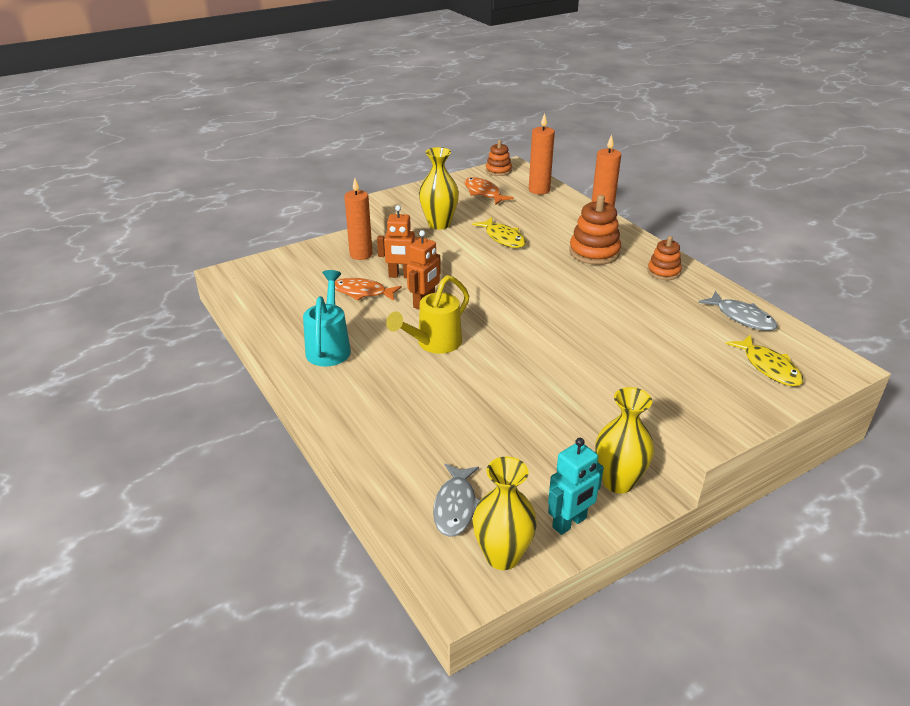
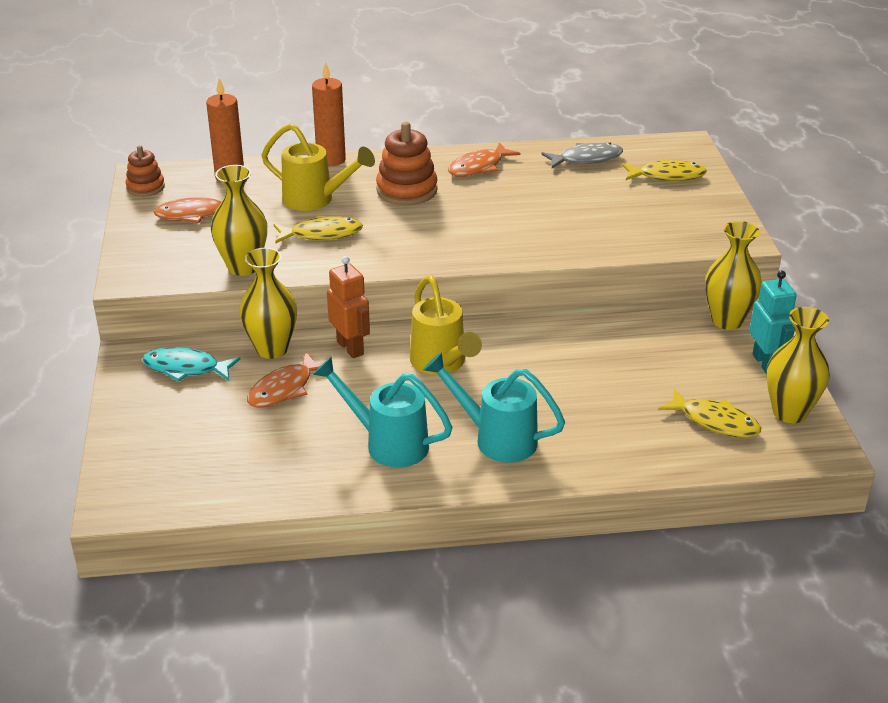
camera: 65 degrees left, 0 degrees up
orange candle [344,178,372,260] -> turquoise fish [142,347,240,382]
orange robot [377,205,421,278] -> yellow vase [239,248,297,359]
grey fish [433,463,480,537] -> yellow fish [658,388,761,438]
orange stacking toy [648,236,682,280] -> orange fish [448,142,520,177]
none -> yellow watering can [261,123,375,211]
none -> turquoise watering can [423,352,565,463]

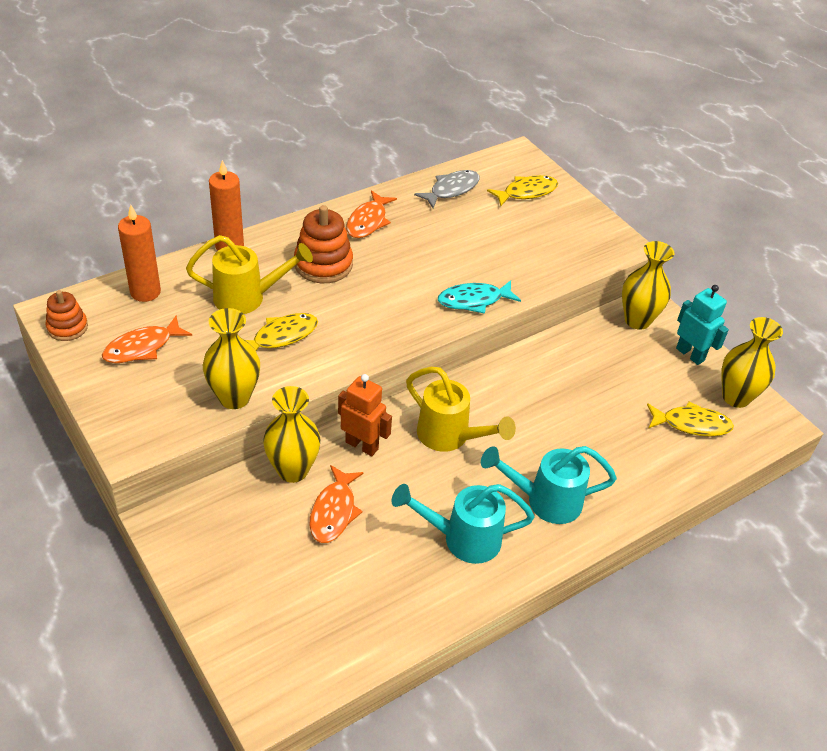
camera: 30 degrees left, 10 degrees up
turquoise fish [142,347,240,382] -> turquoise fish moved to [438,280,521,314]

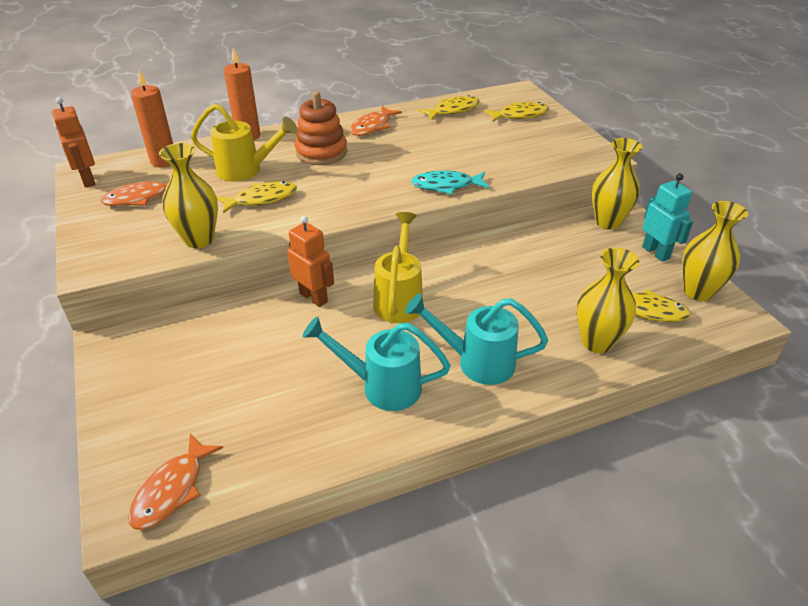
camera: 15 degrees right, 5 degrees down
orange stacking toy [46,290,88,341] -> orange robot [52,97,96,187]
yellow vase [263,386,321,483] -> yellow vase moved to [577,248,639,353]
orange fish [310,465,364,543] -> orange fish moved to [128,434,223,530]
yellow watering can [406,367,516,452] -> yellow watering can turned 135 degrees counterclockwise [373,212,423,323]
grey fish [414,170,480,208] -> yellow fish [418,95,480,121]

